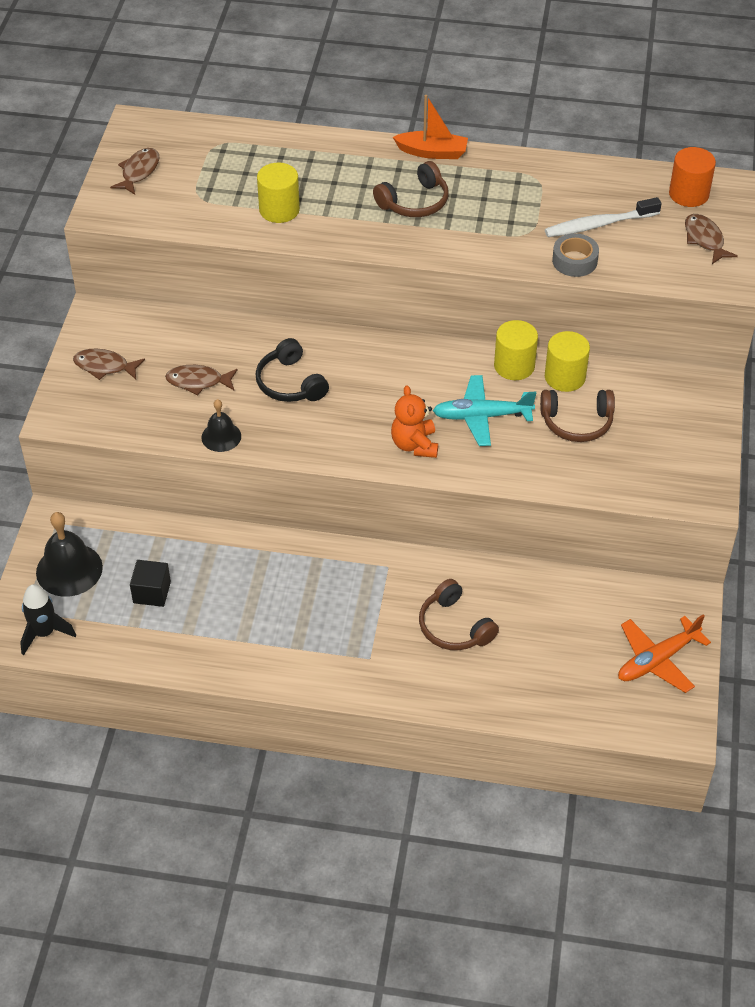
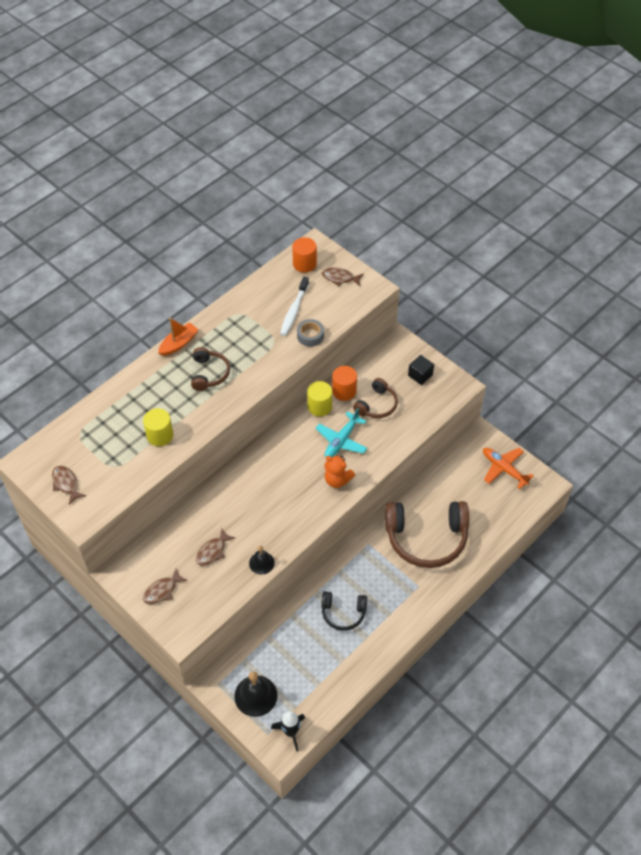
camera: 55 degrees left, 5 degrees up
black cube [130,560,171,607] -> black cube moved to [408,355,434,385]
black headphones [256,338,329,402] -> black headphones moved to [321,591,367,631]
brown headphones [419,579,499,650] -> brown headphones [385,501,469,568], size x1.90
yellow cylinder [545,331,590,392] -> orange cylinder [332,366,357,401]
orange plane [618,615,711,693] -> orange plane turned 135 degrees clockwise [483,448,534,489]

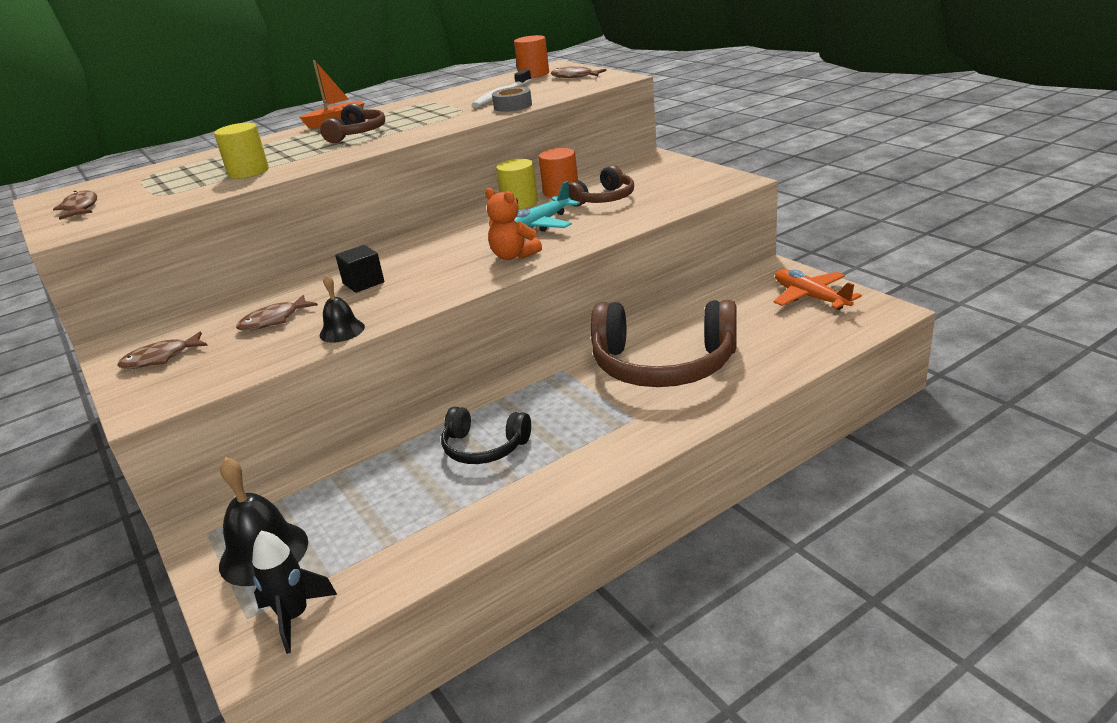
camera: 15 degrees right, 25 degrees down
black cube [408,355,434,385] -> black cube moved to [335,245,384,293]

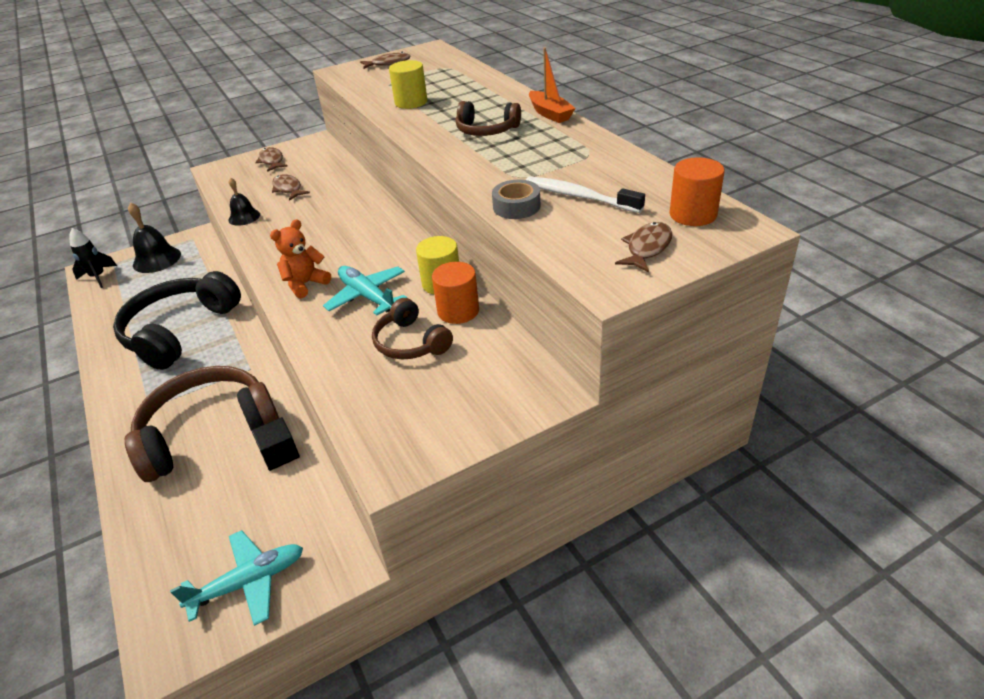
camera: 95 degrees right, 10 degrees up
black cube [335,245,384,293] -> black cube moved to [252,417,300,471]
black headphones [441,407,531,464] -> black headphones [113,271,241,370], size x1.90
brown headphones [591,300,737,387] -> brown headphones turned 45 degrees clockwise [125,366,279,482]
orange plane [773,269,862,310] -> turquoise plane [170,530,303,626]

